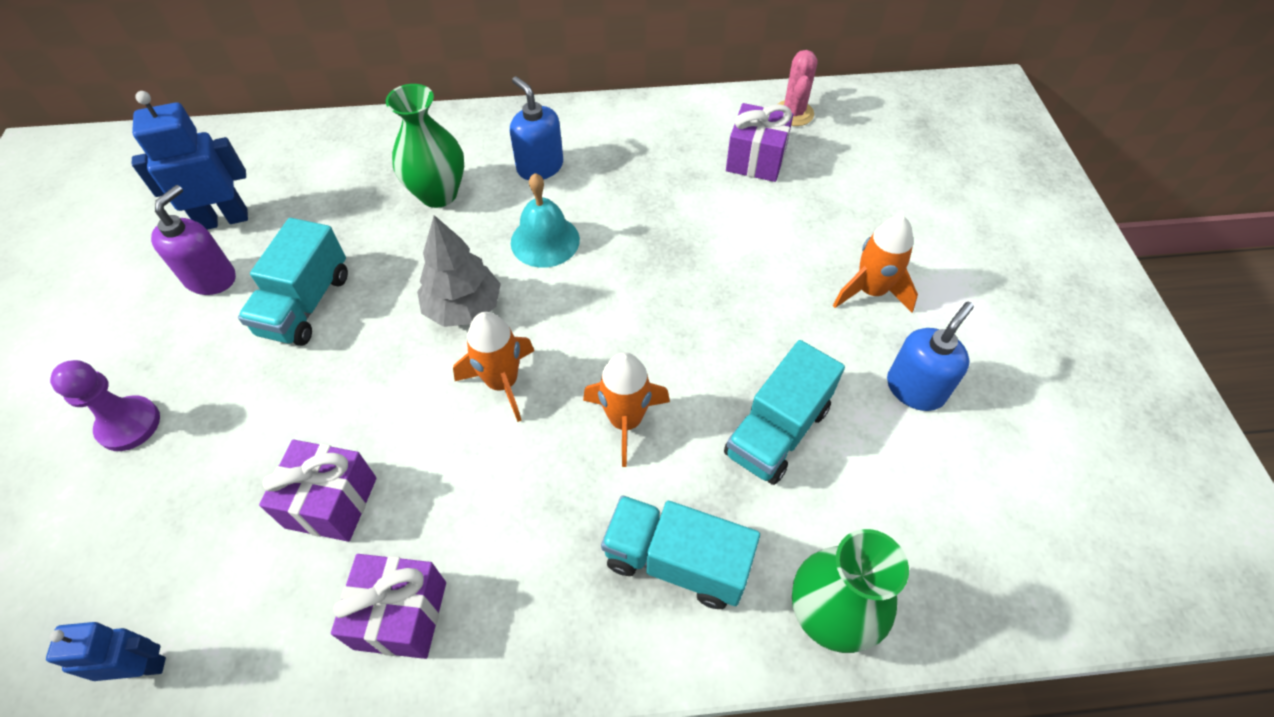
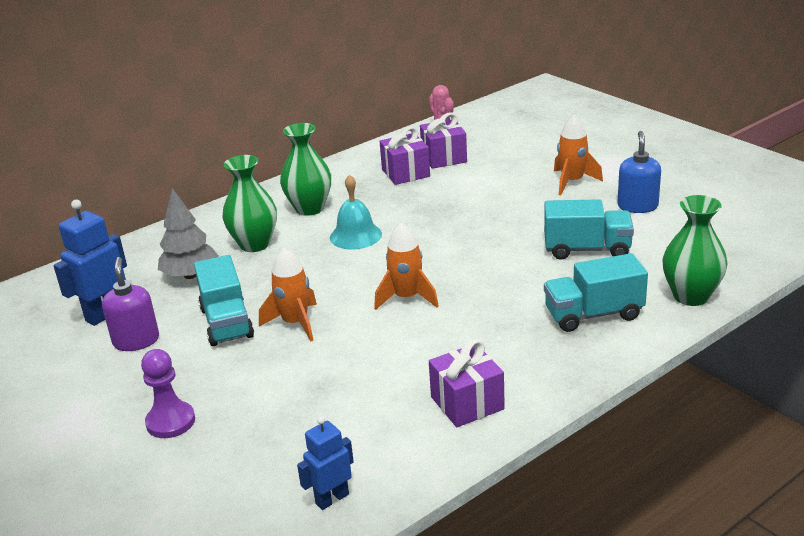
camera: 30 degrees left, 25 degrees down
purple gift [259,439,377,542] -> purple gift moved to [380,127,430,185]
grey tree [417,215,501,327] -> grey tree moved to [158,188,218,279]
blue soap dispenser [510,76,563,180] -> green vase [280,123,331,216]
orange rocket [583,352,670,467] -> orange rocket moved to [259,247,317,341]
turquoise truck [724,340,845,485] -> turquoise truck turned 90 degrees counterclockwise [544,199,634,260]

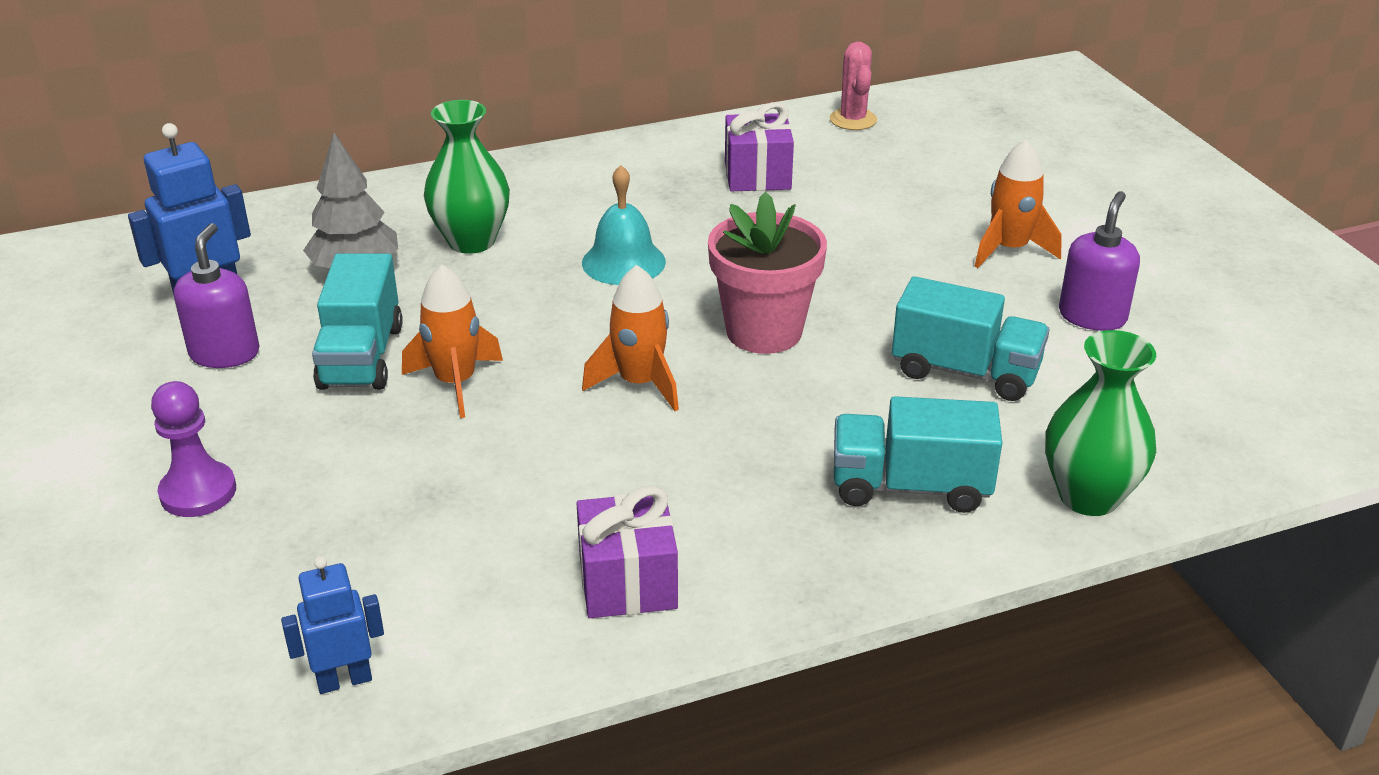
camera: 15 degrees right, 5 degrees up
green vase [280,123,331,216] -> none
purple gift [420,113,467,169] -> none
blue soap dispenser [617,131,661,213] -> purple soap dispenser [1059,191,1140,331]
none -> pink flower pot [708,192,827,354]

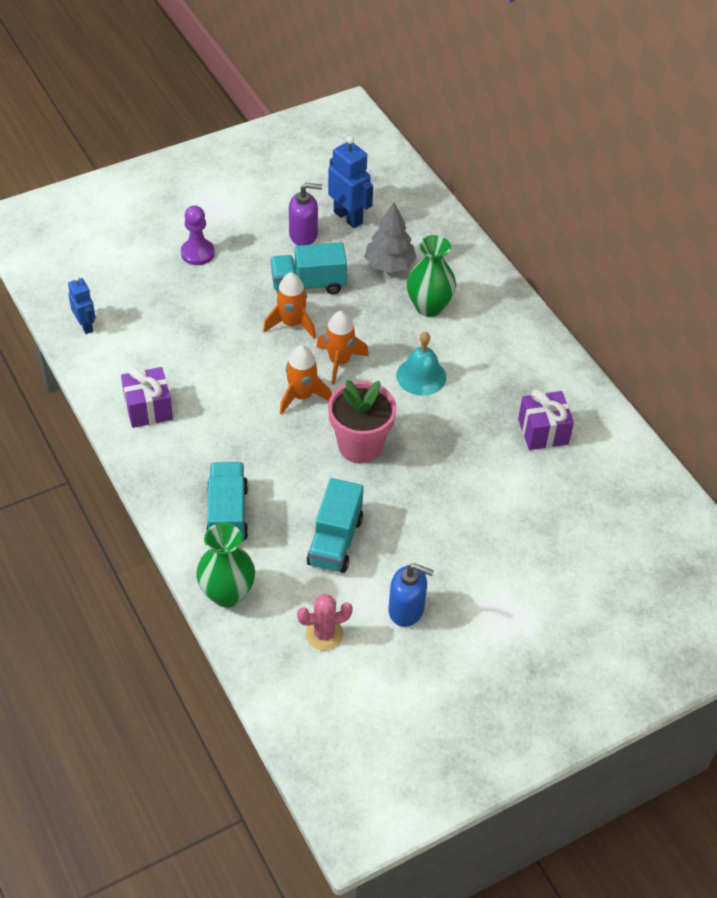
camera: 80 degrees right, 15 degrees up
pink cactus [830,42,877,130] -> pink cactus moved to [297,594,353,651]
orange rocket [974,139,1062,268] -> orange rocket moved to [316,311,369,385]
purple soap dispenser [1059,191,1140,331] -> blue soap dispenser [389,563,434,627]

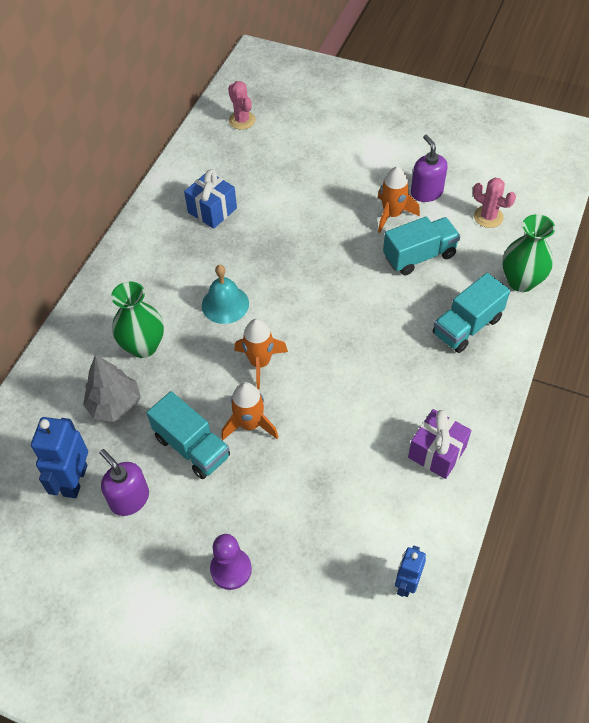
camera: 125 degrees left, 5 degrees up
orange rocket [280,345,332,415] -> orange rocket moved to [378,166,420,233]
pink flower pot [328,380,397,463] -> none
blue soap dispenser [389,563,434,627] -> purple soap dispenser [411,135,448,202]
purple gift [518,389,574,450] -> blue gift [184,169,237,229]
none -> pink cactus [228,81,256,130]

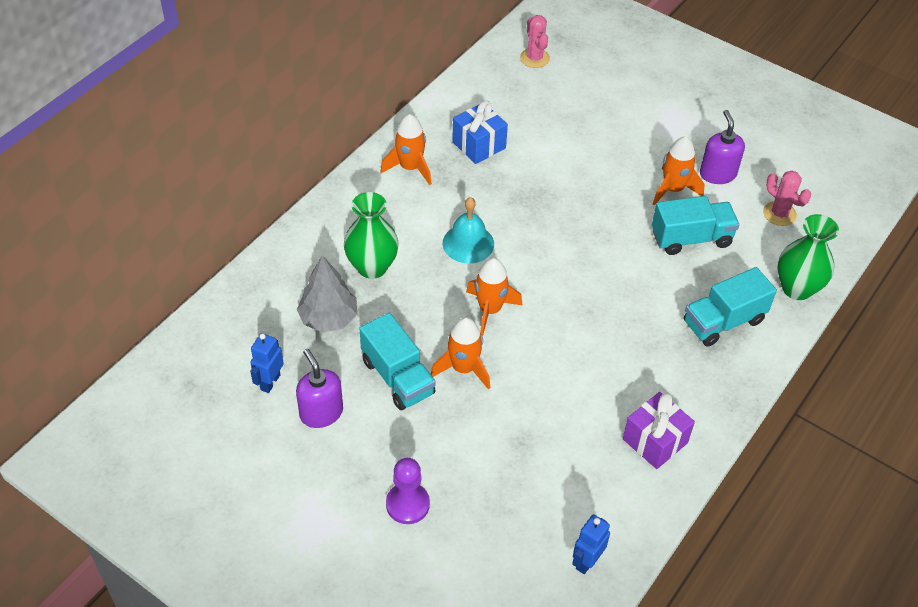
camera: 10 degrees right, 5 degrees down
blue robot [31,417,88,498] -> blue robot [250,333,284,393], size x0.63
none -> orange rocket [380,114,432,185]

